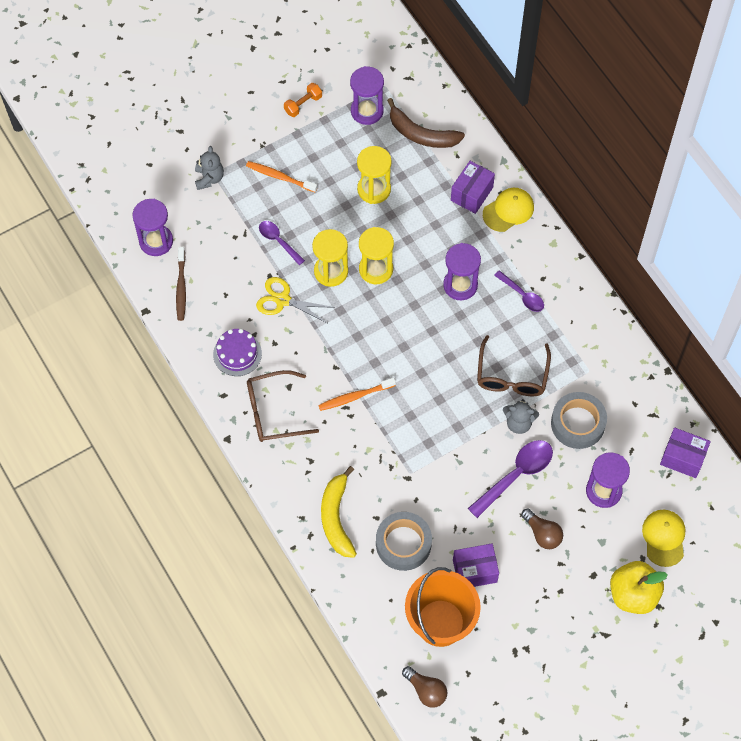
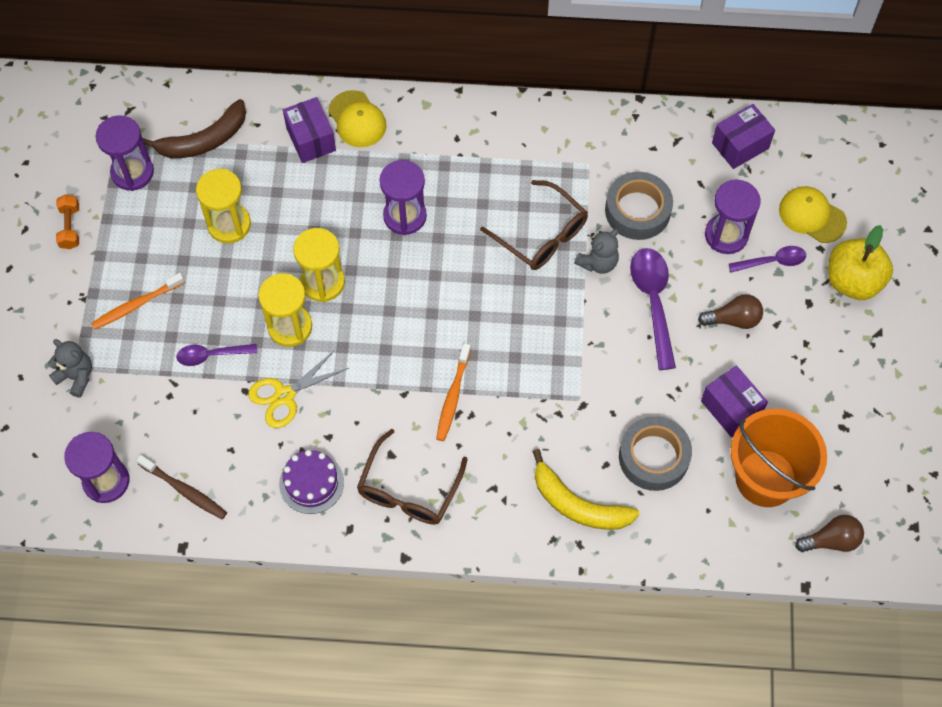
camera: 55 degrees left, 0 degrees up
purple box [453,543,499,587] -> purple box turned 60 degrees counterclockwise [701,365,768,437]
yellow cap [483,188,534,232] -> yellow cap turned 150 degrees clockwise [328,90,387,147]
purple spoon [494,270,544,312] -> purple spoon moved to [729,246,806,273]

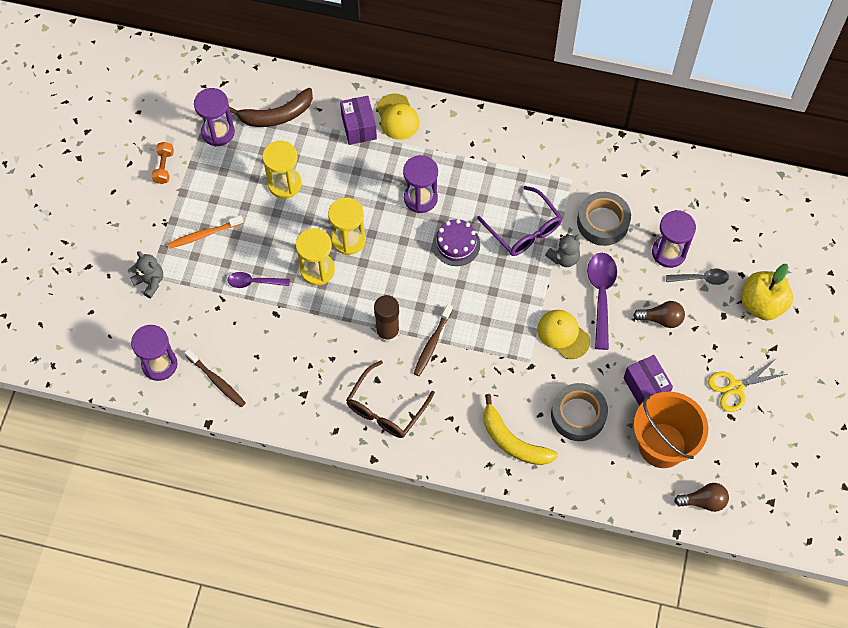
camera: 10 degrees right, 0 degrees up
yellow scissors [248,350,349,428] -> yellow scissors moved to [708,357,787,412]
purple cake [279,450,344,514] -> purple cake moved to [433,219,480,266]
orange toothbrush [436,343,471,441] -> brown toothbrush [414,304,453,376]
brown glasses [480,180,588,270] -> purple glasses [477,186,562,256]
purple box [712,104,775,169] -> none
purple spoon [729,246,806,273] -> grey spoon [666,269,729,285]
yellow cap [779,186,847,243] -> yellow cap moved to [537,310,590,359]
none -> brown glue stick [374,295,399,343]

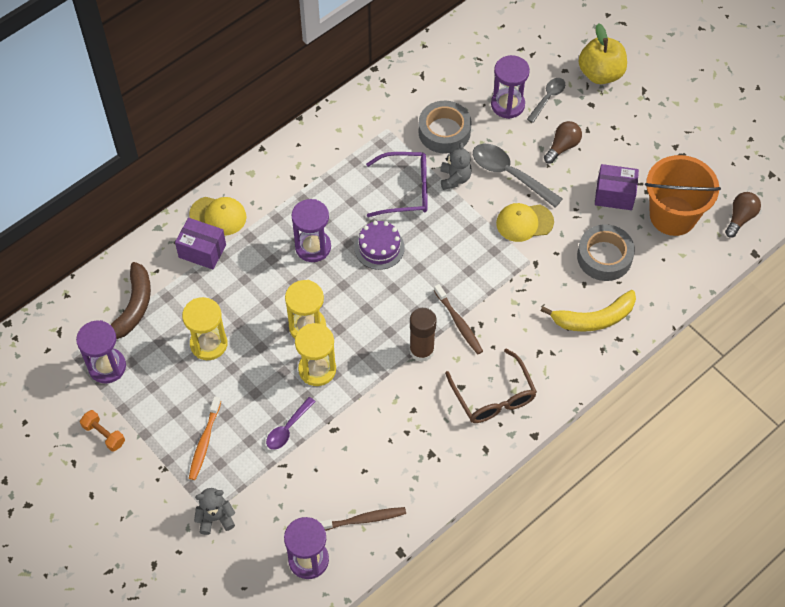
camera: 55 degrees left, 5 degrees down
purple spoon [587,253,617,350] -> grey spoon [473,144,563,208]
yellow scissors [708,357,787,412] -> none

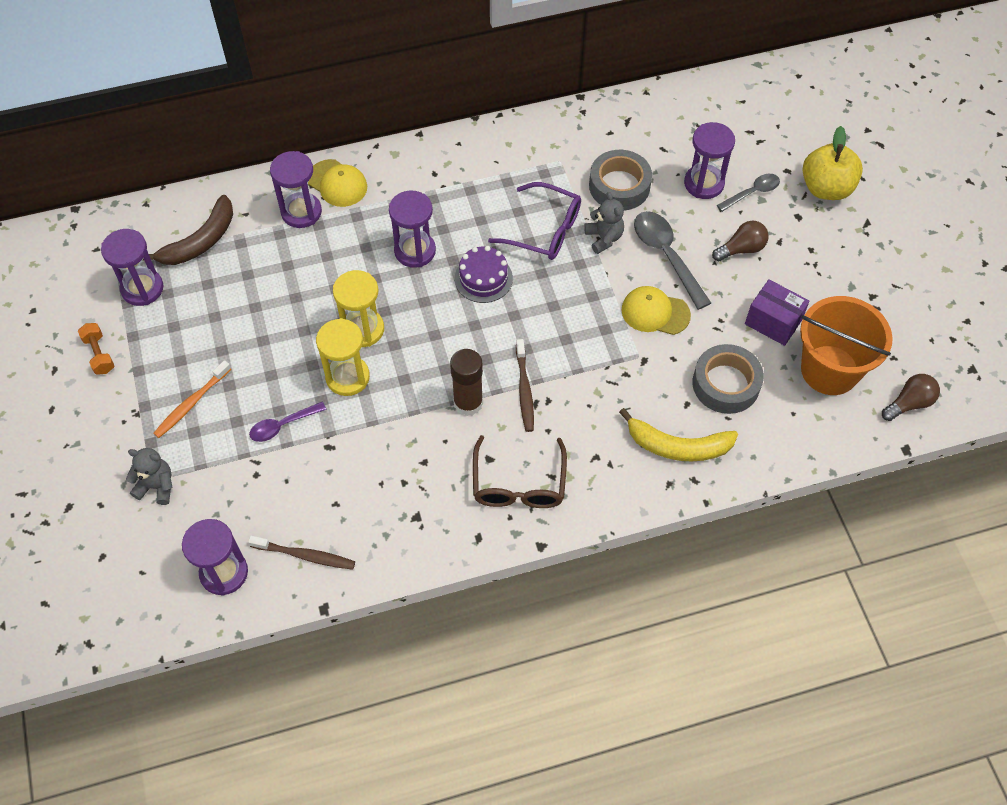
camera: 25 degrees right, 0 degrees up
purple box [175,218,226,269] -> purple hourglass [270,151,322,228]
yellow hourglass [182,297,228,360] -> none
grey teddy bear [440,142,472,190] -> grey teddy bear turned 45 degrees counterclockwise [584,192,624,254]

